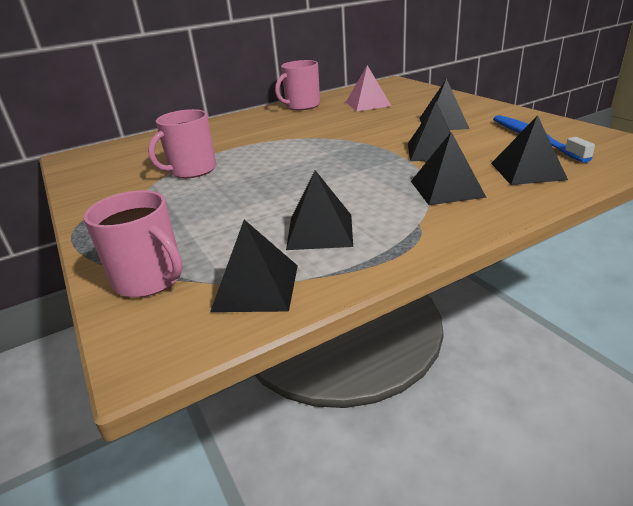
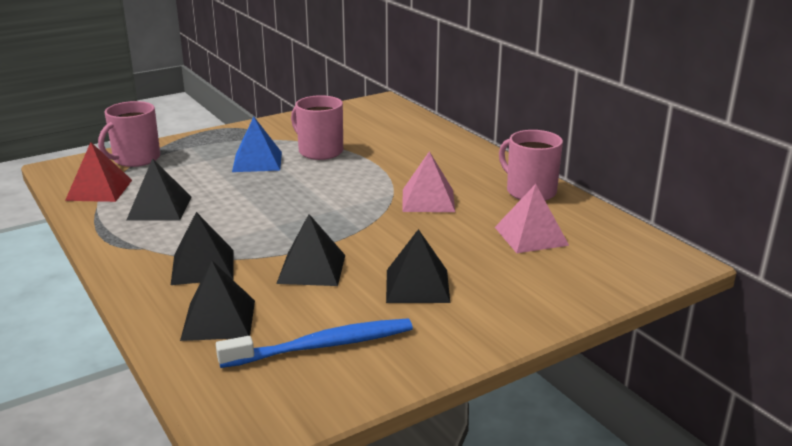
camera: 85 degrees right, 5 degrees down
black pyramid [210,220,298,312] -> red pyramid [65,142,132,202]
none -> blue pyramid [232,117,282,172]
none -> pink pyramid [402,151,455,212]

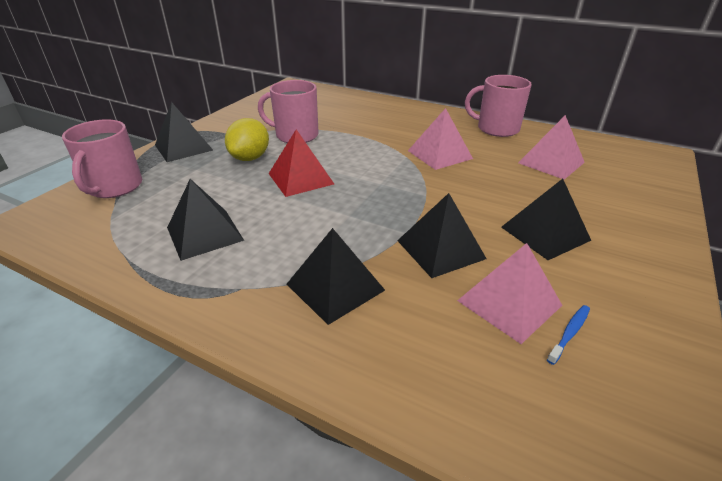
camera: 30 degrees left, 10 degrees up
red pyramid [65,142,132,202] -> red pyramid moved to [269,129,334,197]
black pyramid [180,261,255,341] -> black pyramid moved to [155,102,213,162]
blue toothbrush [216,319,413,368] -> blue toothbrush [547,305,590,365], size x0.42
blue pyramid [232,117,282,172] -> yellow lemon [225,118,269,161]
none -> pink pyramid [457,243,562,344]

